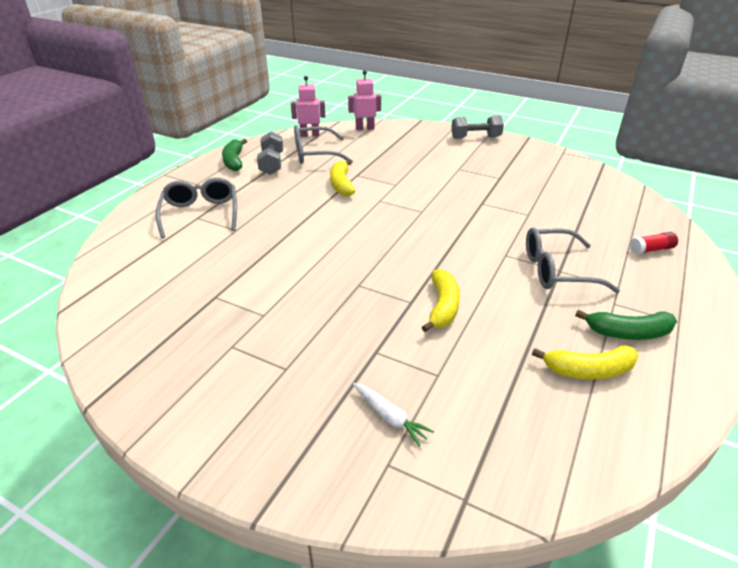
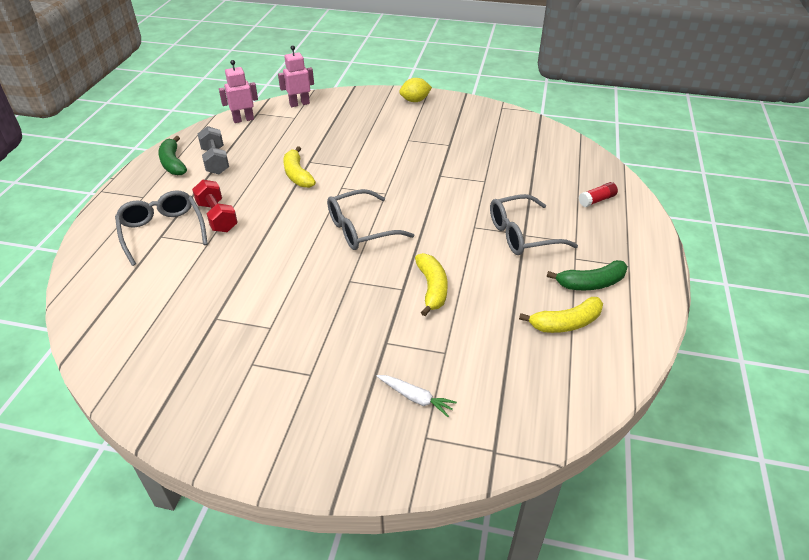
camera: 15 degrees left, 5 degrees up
grey glasses [294,125,353,164] -> grey glasses moved to [327,189,414,250]
grey dumbbell [451,115,504,139] -> yellow lemon [399,78,432,102]
none -> red dumbbell [192,180,238,232]

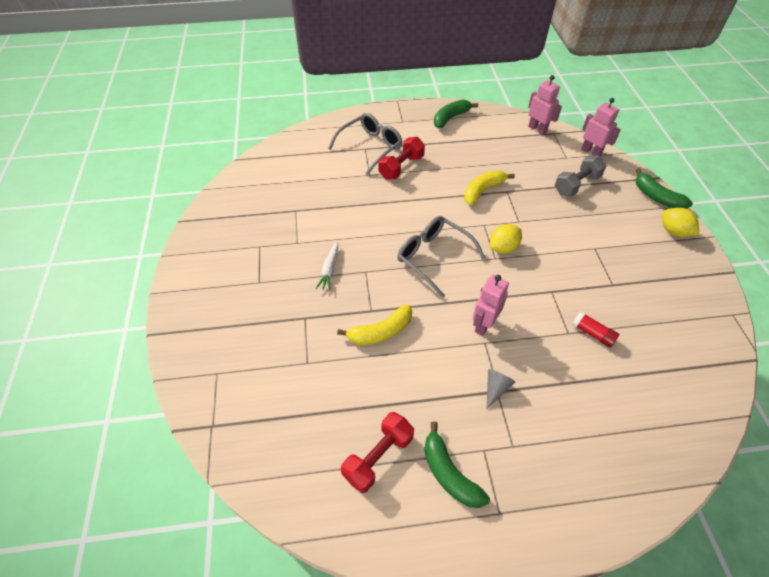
camera: 70 degrees right, 10 degrees up
grey dumbbell [198,126,229,174] -> grey dumbbell moved to [555,155,606,197]
white carrot [377,375,457,417] -> white carrot moved to [316,241,339,290]
grey glasses [490,194,578,255] -> grey cone [487,369,515,409]
yellow banana [519,297,603,333] -> red dumbbell [341,412,414,493]
red glue stick [579,182,618,207] -> red glue stick moved to [572,311,619,348]
none -> pink robot [472,275,509,336]
none -> yellow lemon [490,224,522,254]
none -> green banana [636,168,693,209]

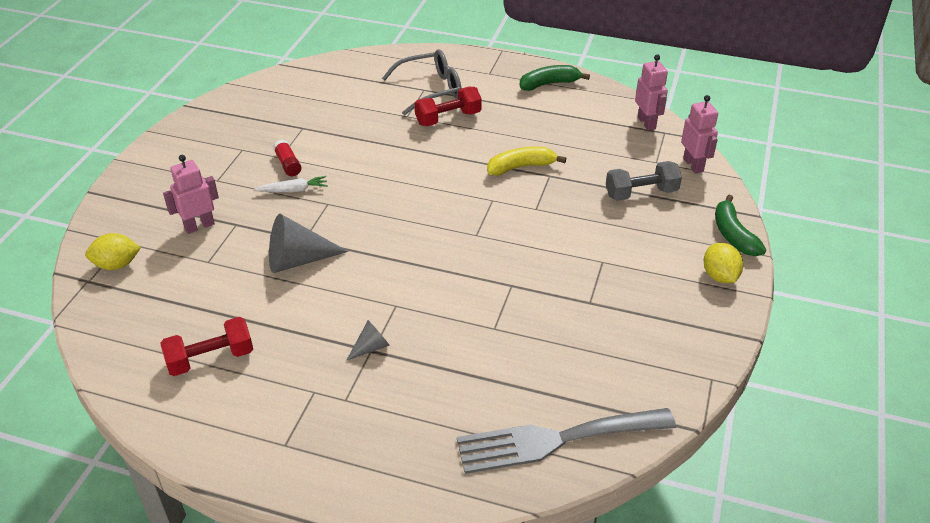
camera: 25 degrees right, 10 degrees down
white carrot [316,241,339,290] -> white carrot turned 135 degrees counterclockwise [254,176,328,192]
yellow banana [337,304,412,345] -> grey cone [269,214,348,273]
grey glasses [397,216,486,298] -> none
green banana [424,421,490,508] -> none
pink robot [472,275,509,336] -> pink robot moved to [163,155,219,234]
yellow lemon [490,224,522,254] -> yellow lemon moved to [85,233,141,270]
red glue stick [572,311,619,348] -> red glue stick moved to [273,139,301,176]
none -> grey fork [457,408,676,474]

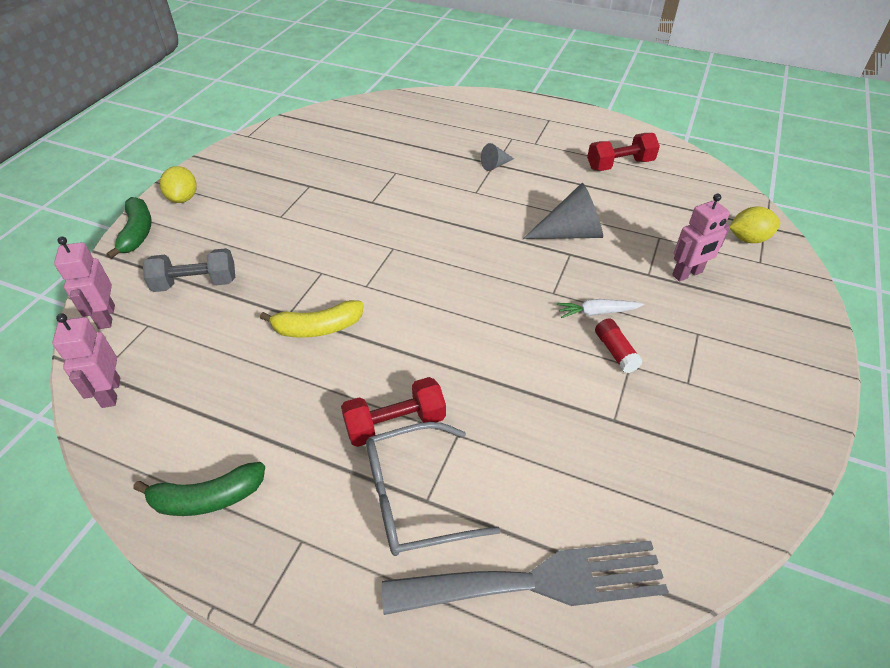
camera: 175 degrees left, 5 degrees up
grey fork [457,408,676,474] -> grey fork moved to [382,541,669,615]

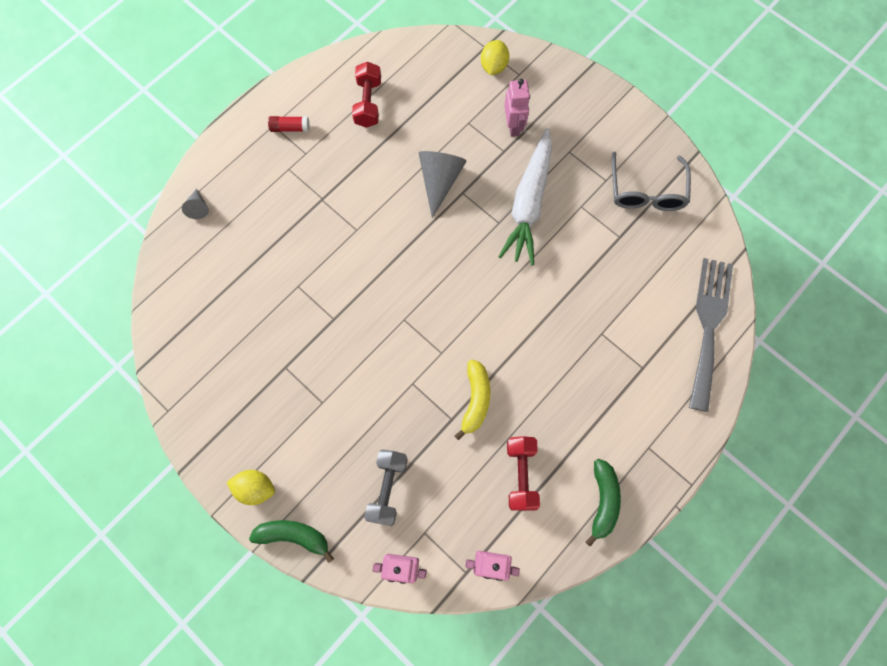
camera: 70 degrees left, 25 degrees up
red dumbbell [341,377,446,447] -> red dumbbell moved to [507,436,540,511]
grey glasses [366,422,501,556] -> grey glasses moved to [612,152,691,211]
grey cone [481,143,514,171] -> grey cone moved to [182,189,209,219]
white carrot [557,299,644,318] -> white carrot [498,128,552,265], size x2.32
red glue stick [595,318,643,373] -> red glue stick moved to [268,116,310,132]

